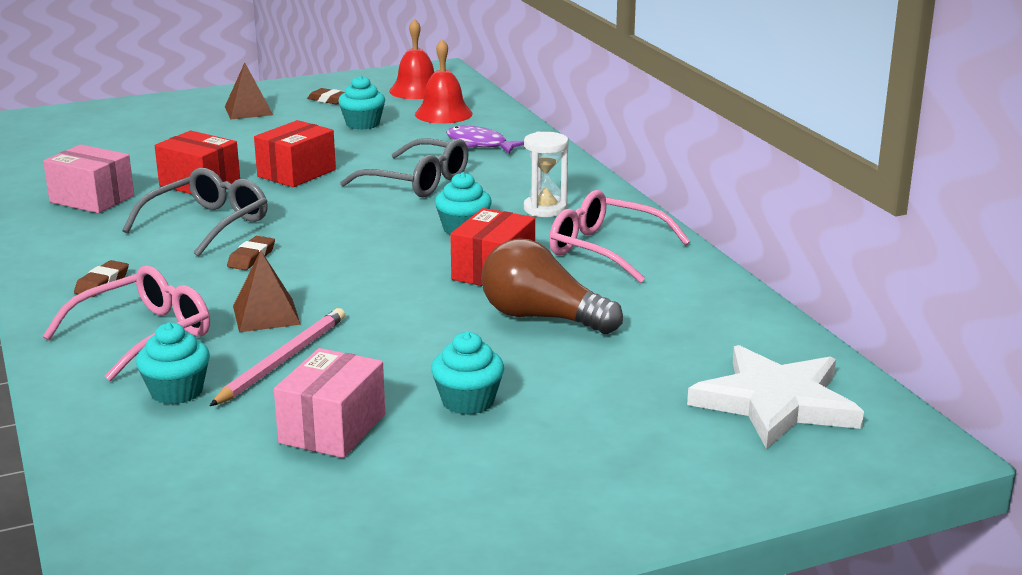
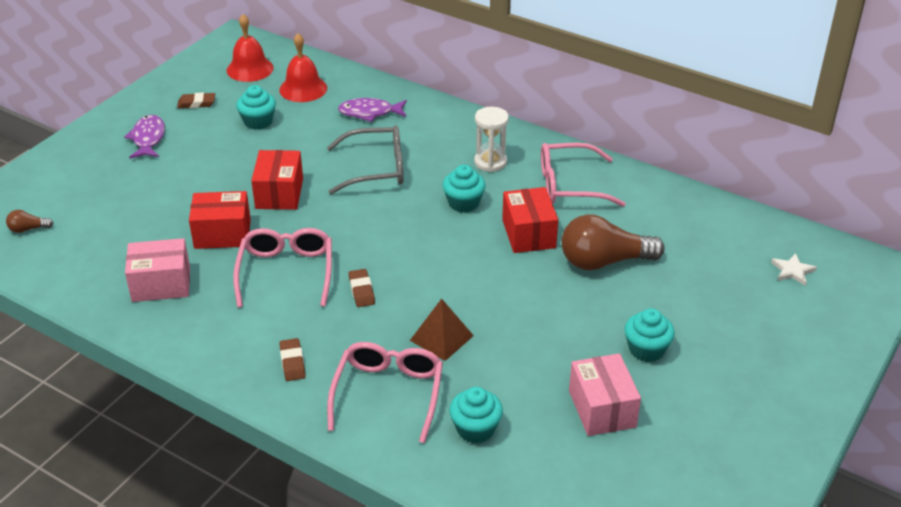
camera: 35 degrees left, 15 degrees up
grey glasses [123,168,268,257] -> pink glasses [233,228,332,308]
pink pencil [210,308,345,406] -> none
brown pyramid [225,63,273,120] -> purple fish [124,115,165,159]
white star [687,345,864,449] -> white star [771,253,817,286], size x0.41
none -> brown light bulb [6,210,54,233]

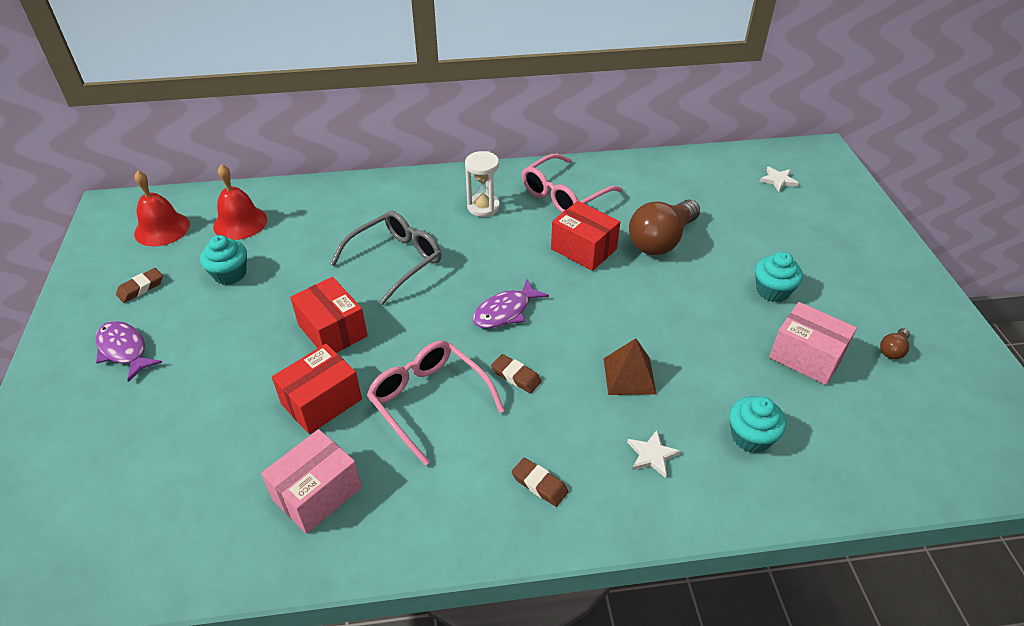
camera: 40 degrees left, 5 degrees up
brown light bulb [6,210,54,233] -> brown light bulb moved to [880,328,910,359]
pink glasses [327,342,443,443] -> white star [627,430,681,478]
purple fish [338,98,407,122] -> purple fish moved to [473,279,549,329]
turquoise cupcake [443,165,486,213] -> none

